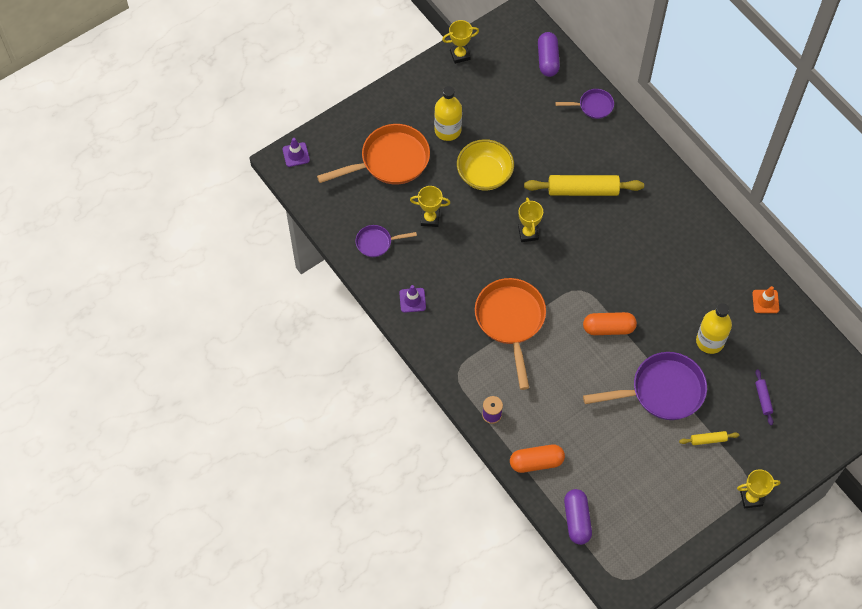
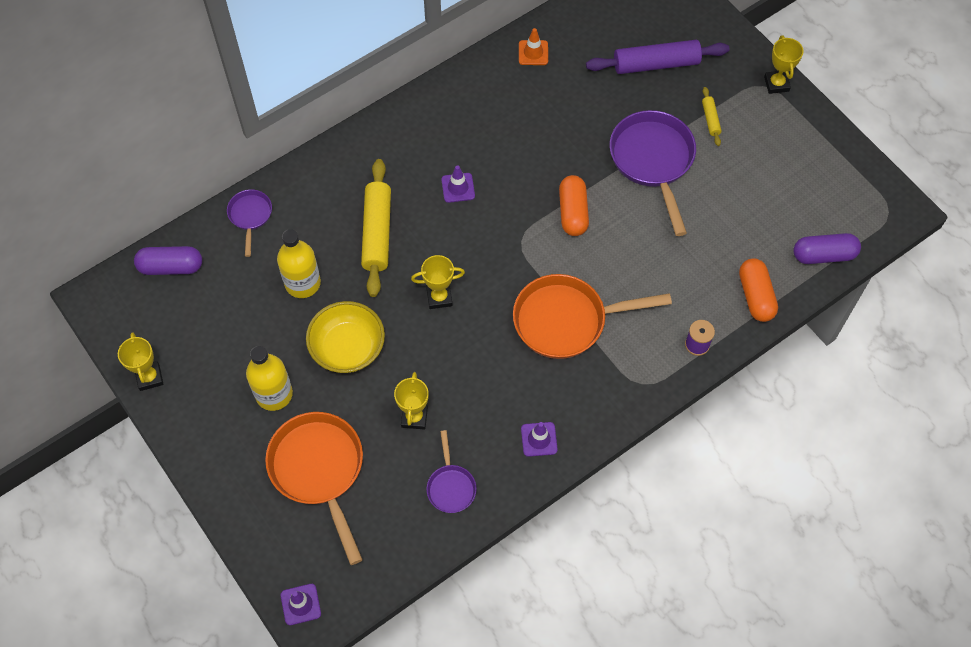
camera: 90 degrees left, 0 degrees up
yellow bottle [696,303,732,354] -> yellow bottle moved to [277,229,321,298]
purple rolling pin [755,369,773,425] -> purple rolling pin [586,40,730,74], size x2.12
none -> purple traffic cone [441,165,475,203]

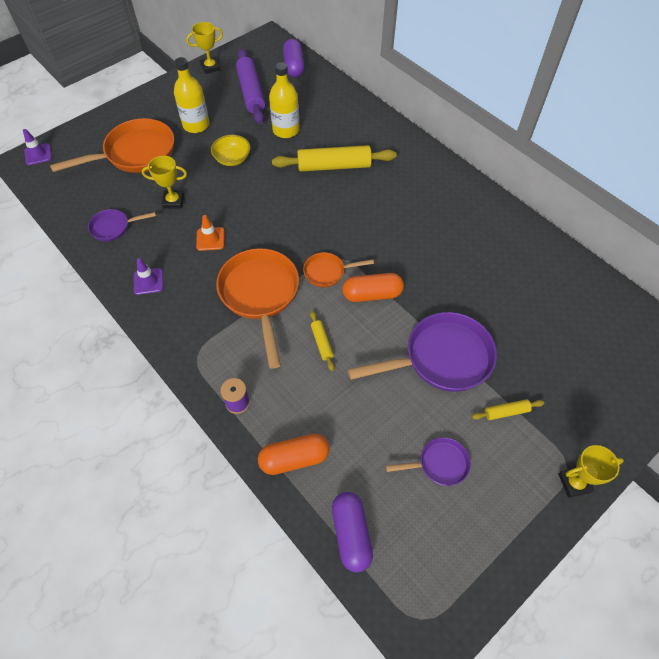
camera: 85 degrees right, 5 degrees down
purple pan [227,189,272,257] -> purple pan moved to [386,437,471,486]
yellow bowl [306,301,385,373] -> yellow bowl [211,135,250,166], size x0.66
yellow trophy [411,255,465,309] -> none
purple traffic cone [441,165,475,203] -> none
orange traffic cone [519,28,548,65] -> orange traffic cone moved to [196,215,225,251]
purple rolling pin [586,40,730,74] -> purple rolling pin moved to [236,49,265,124]
none -> orange pan [303,252,374,287]
none -> yellow rolling pin [310,311,334,371]

